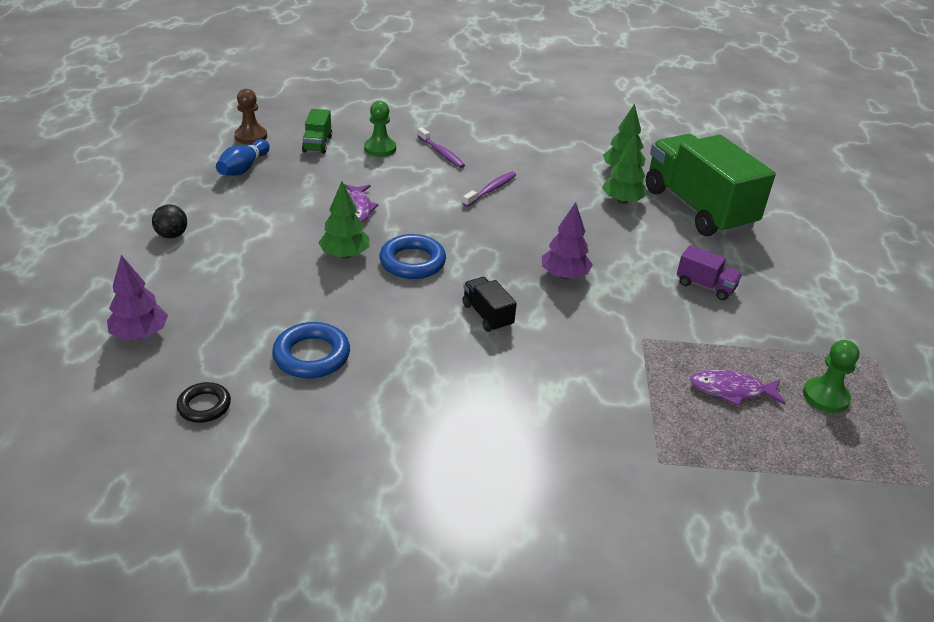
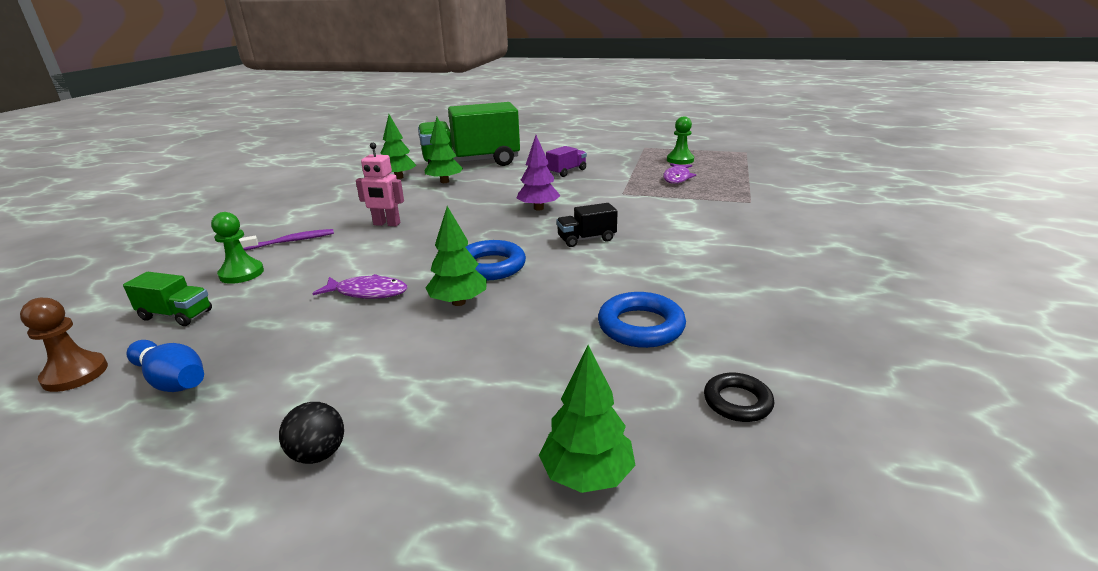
camera: 75 degrees left, 10 degrees down
purple tree [107,255,168,340] -> green tree [539,345,636,493]
purple toothbrush [462,172,516,207] -> pink robot [356,143,404,226]

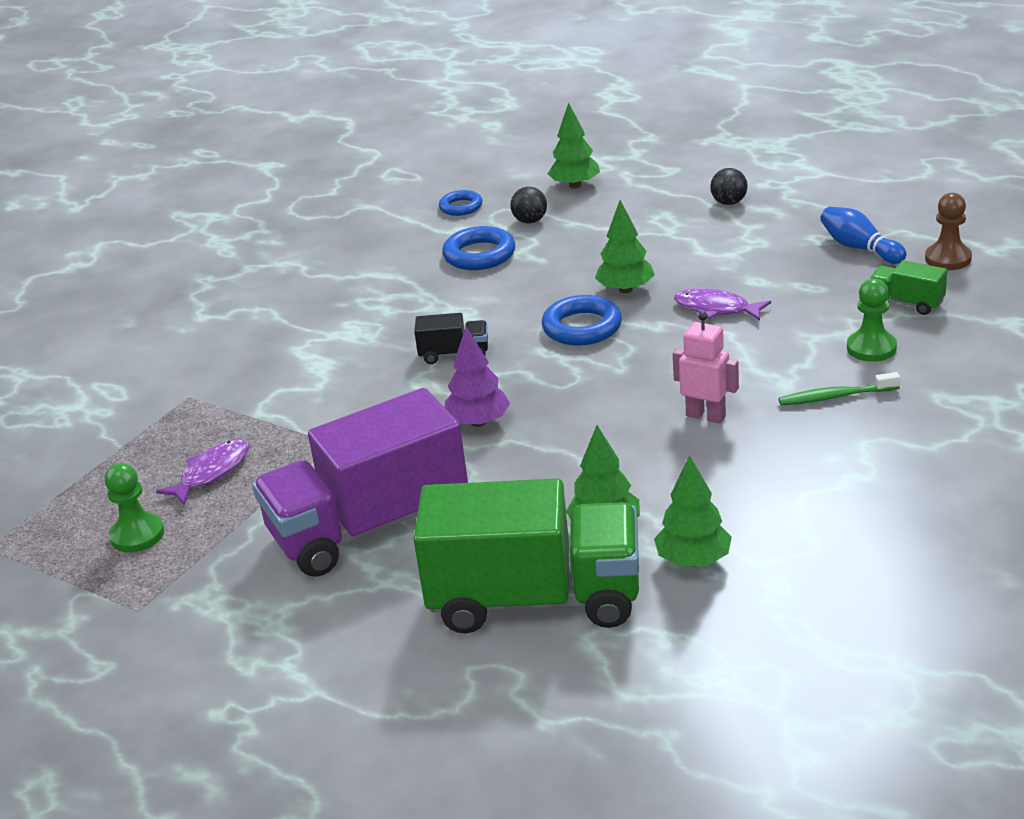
camera: 160 degrees left, 5 degrees up
purple toothbrush [239,229,334,250] -> green toothbrush [779,372,900,406]
purple truck [546,146,587,177] -> purple truck [252,388,468,577], size x2.39
black ring [704,373,775,422] -> blue ring [439,190,482,216]
none -> black ball [510,187,547,223]

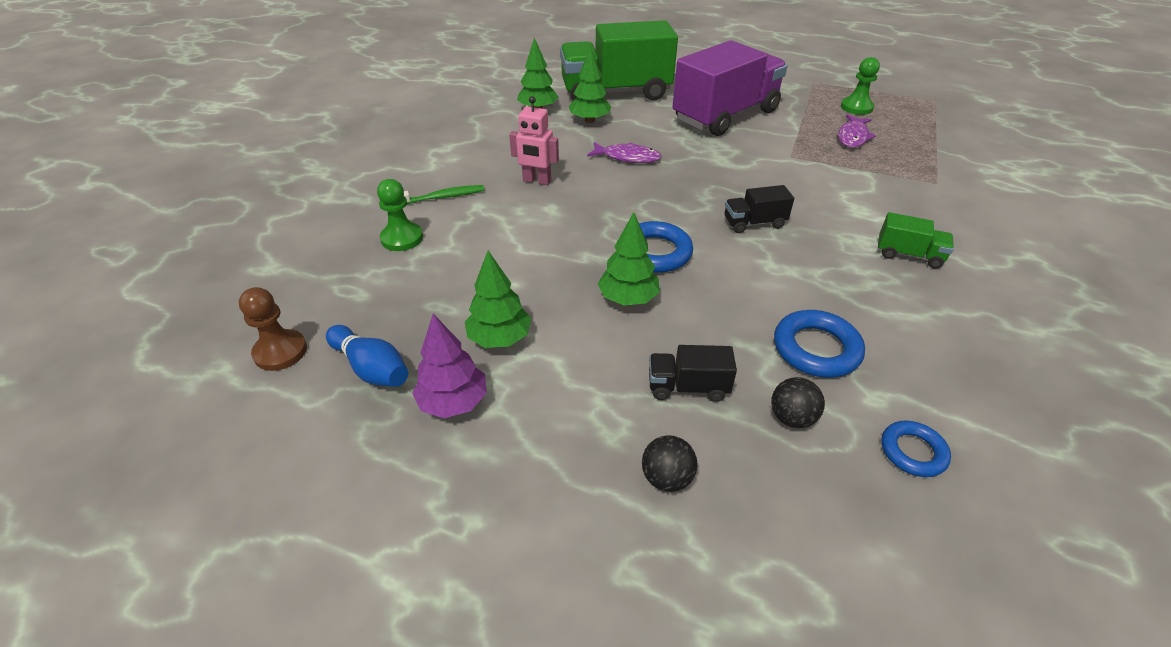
camera: 165 degrees right, 10 degrees up
purple tree [445,327,510,427] -> purple tree moved to [412,314,487,418]
green tree [548,103,600,188] -> green tree moved to [465,251,531,348]
purple fish [674,288,771,321] -> purple fish moved to [587,142,662,163]
black ball [710,168,748,205] -> black ball moved to [642,435,698,492]
green truck [869,260,947,315] -> green truck moved to [878,212,954,269]
none -> black truck [649,345,737,402]

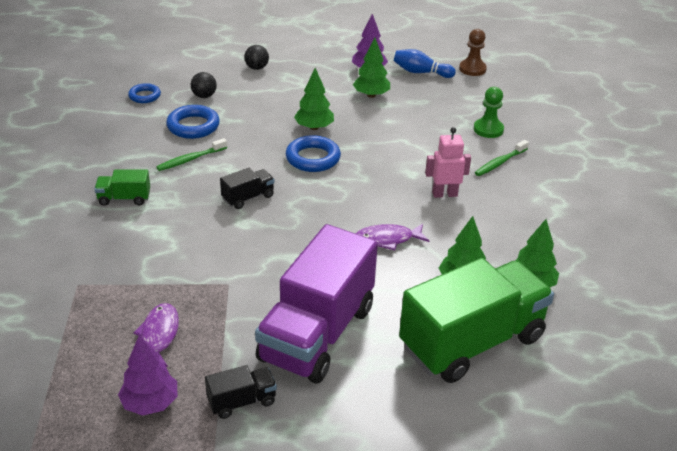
camera: 155 degrees right, 5 degrees down
black truck [649,345,737,402] -> black truck moved to [205,365,277,419]
green pawn [841,57,880,115] -> purple tree [118,334,177,416]
none -> green toothbrush [156,138,227,171]

